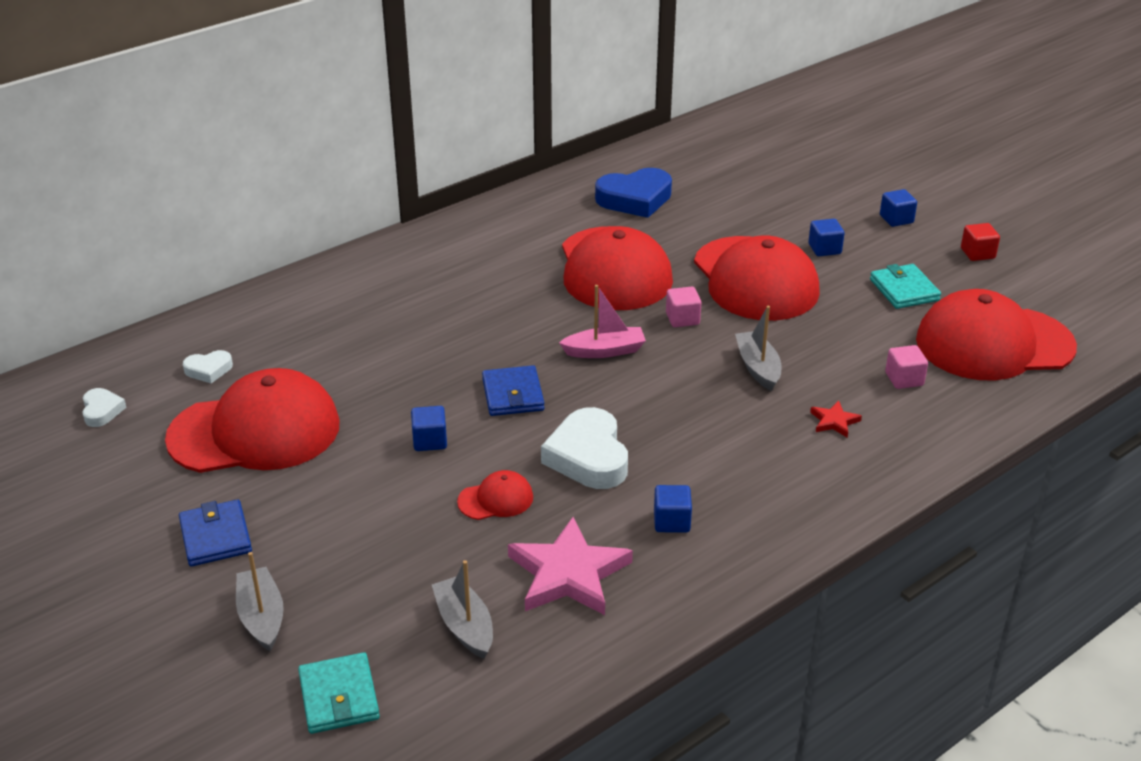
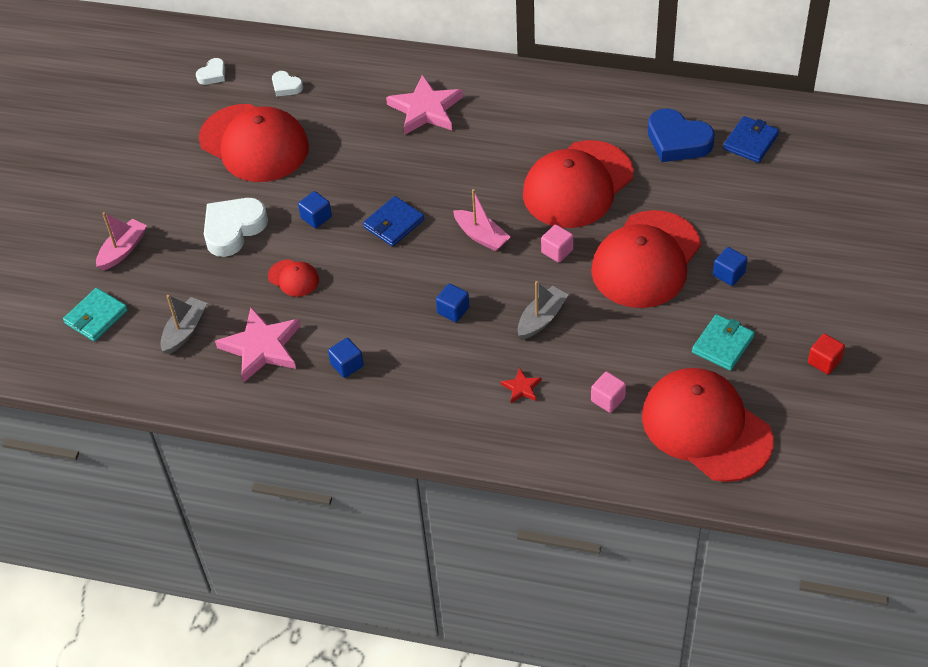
camera: 55 degrees right, 15 degrees up
blue wallet [179,499,252,567] -> blue wallet moved to [723,116,779,163]
grey boat [236,552,284,651] -> pink boat [96,212,147,270]
white heart [541,407,628,489] -> white heart moved to [204,198,268,257]
blue cube [880,189,917,227] -> blue cube moved to [436,284,469,322]
none -> pink star [386,75,463,135]

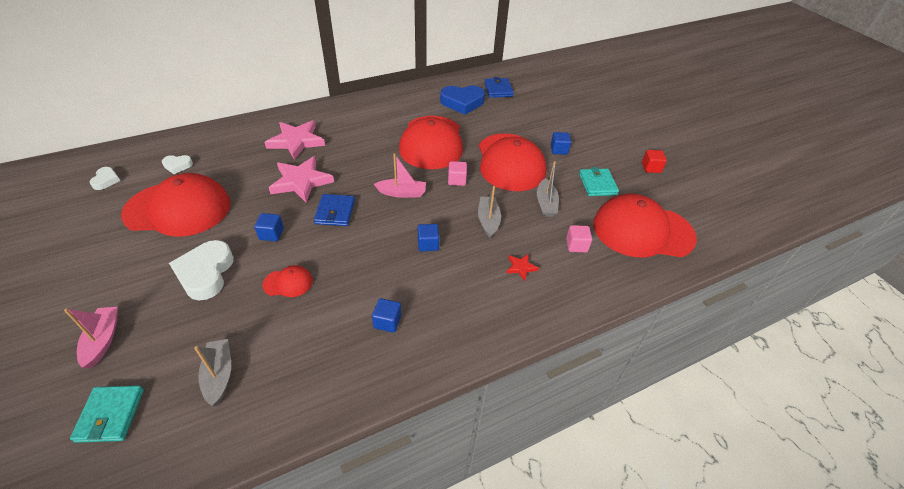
camera: 45 degrees left, 5 degrees down
pink star [215,307,301,383] -> pink star moved to [269,156,334,203]
none -> grey boat [537,161,559,217]

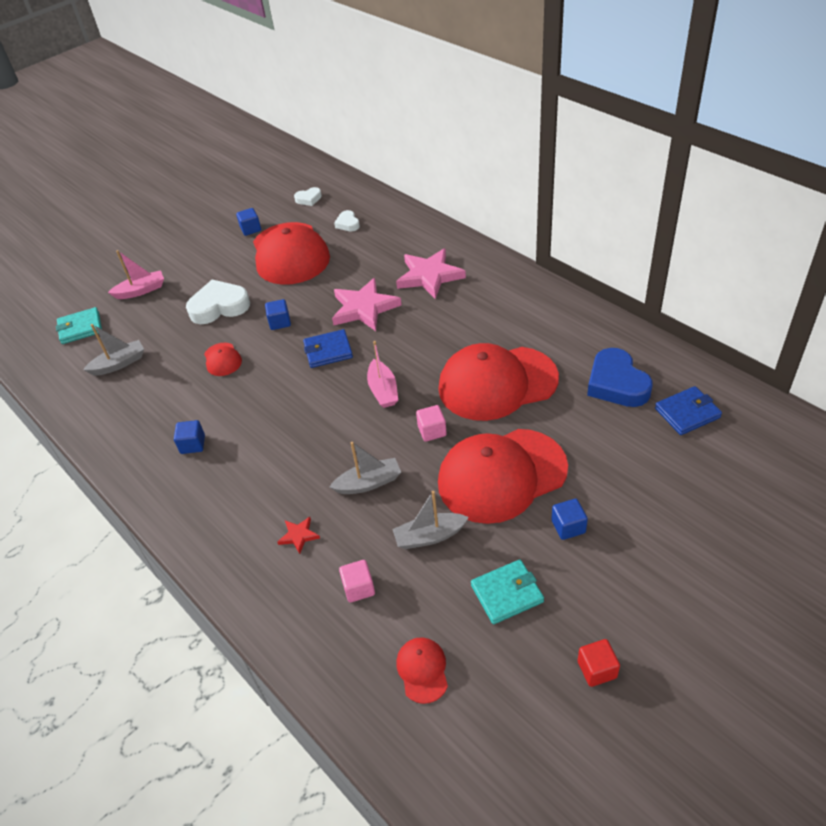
camera: 80 degrees right, 0 degrees up
blue cube [418,224,439,251] -> blue cube moved to [236,208,261,236]
red cap [593,194,697,257] -> red cap [396,637,448,704], size x0.42

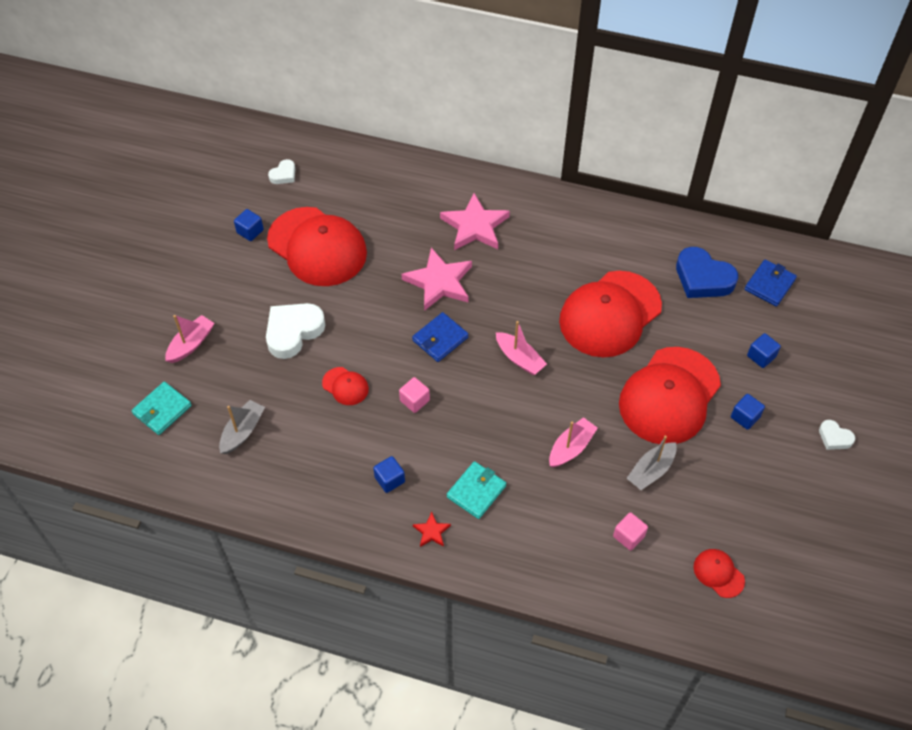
camera: 35 degrees left, 10 degrees up
blue cube [265,299,291,330] -> blue cube moved to [747,333,781,368]
red star [277,517,320,554] -> red star moved to [413,512,451,547]
grey boat [330,442,401,494] -> pink boat [549,417,598,467]
white heart [334,210,360,231] -> white heart moved to [819,420,855,450]
pink cube [416,405,447,442] -> pink cube moved to [399,377,430,413]
turquoise wallet [471,559,544,624] -> turquoise wallet moved to [447,461,506,519]
red cube [578,639,620,687] -> none

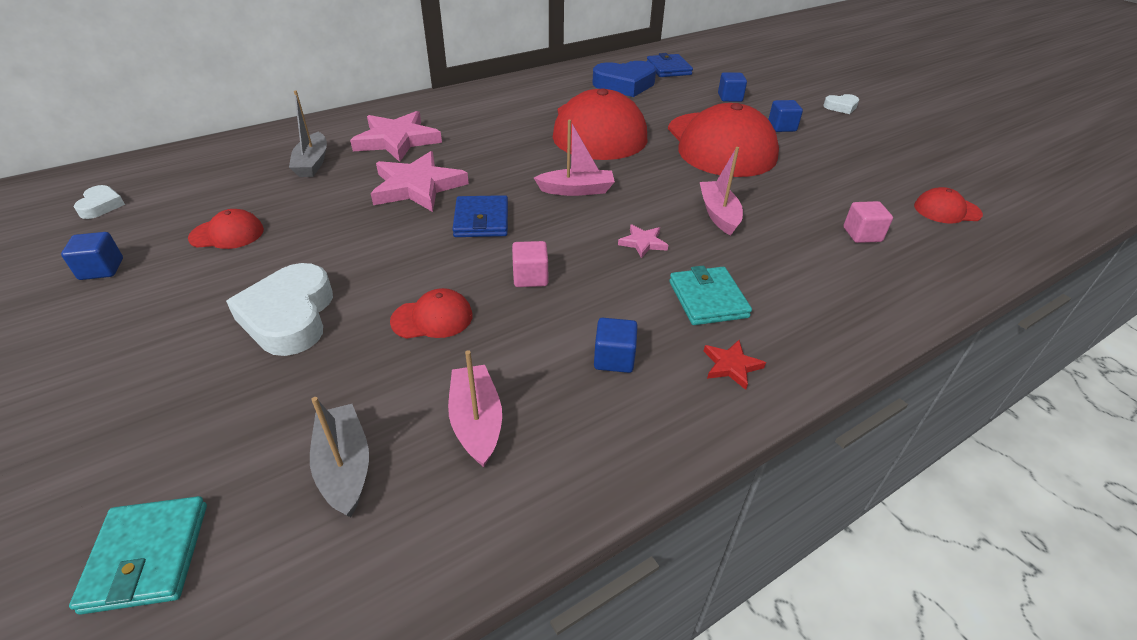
camera: 50 degrees left, 15 degrees down
pink boat [165,315,214,363] -> pink boat moved to [448,350,502,467]
red cap [267,207,367,286] -> red cap [188,209,264,249], size x0.42
grey boat [626,436,677,490] -> grey boat moved to [289,90,327,177]
none -> pink star [618,224,668,258]

